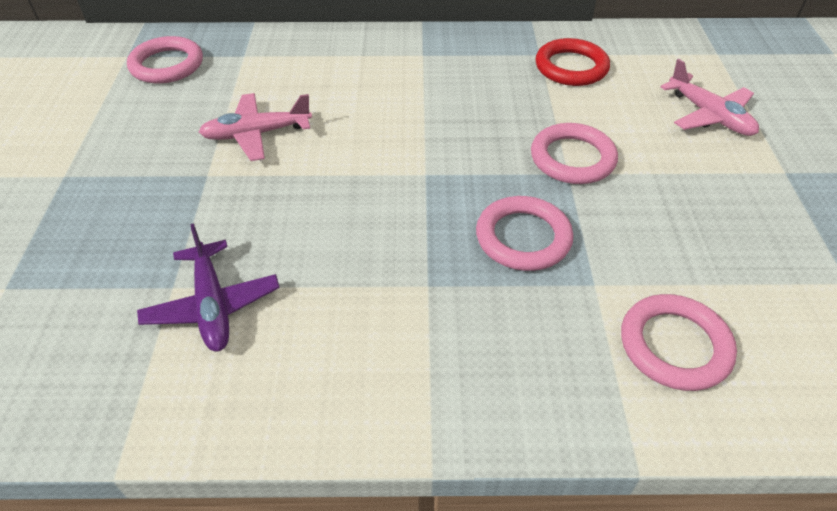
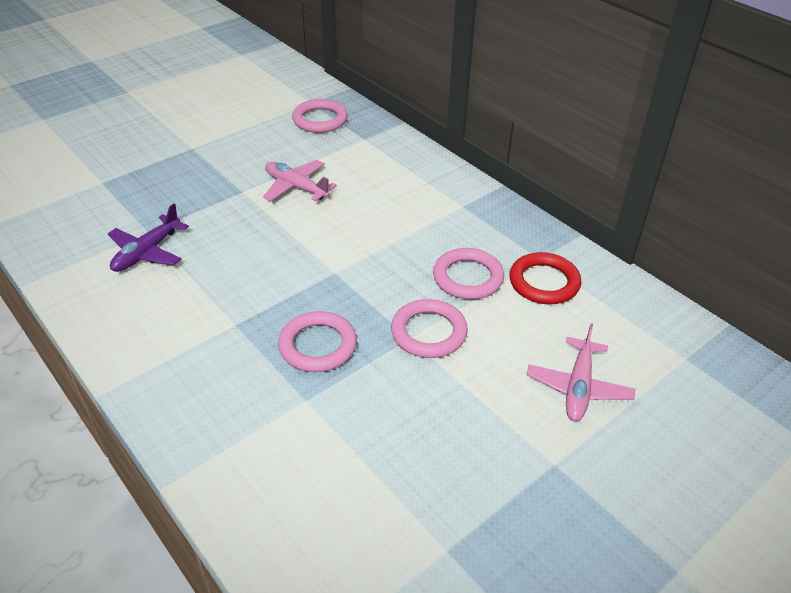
camera: 50 degrees right, 5 degrees down
pink ring [621,294,737,391] -> pink ring moved to [433,248,504,299]

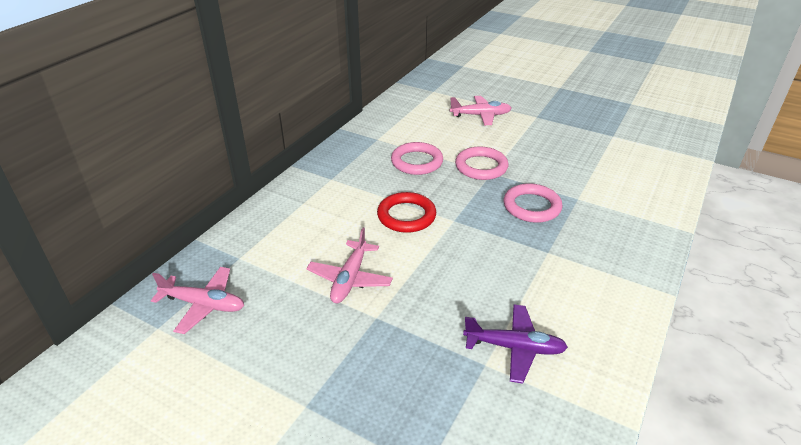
camera: 110 degrees left, 5 degrees down
pink ring [292,99,348,133] -> pink plane [151,267,244,334]
red ring [509,252,581,304] -> red ring moved to [377,192,436,233]

